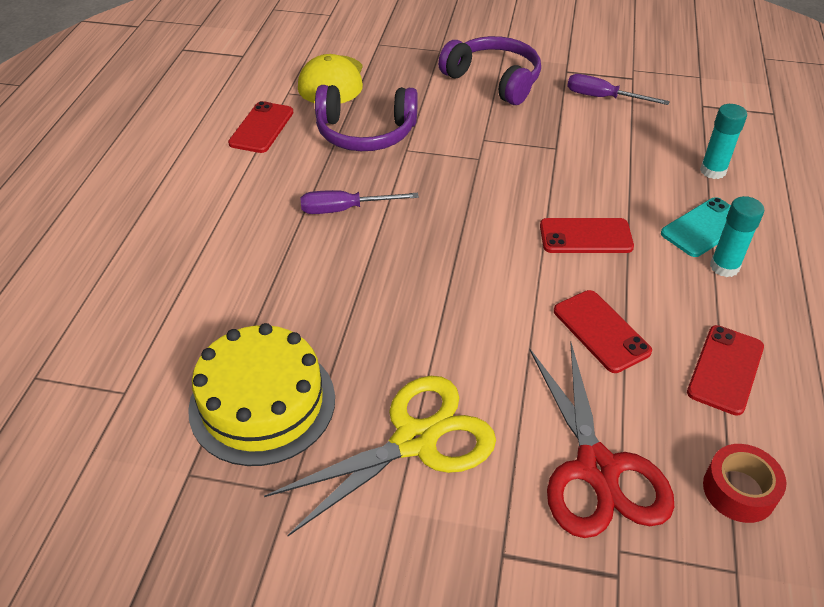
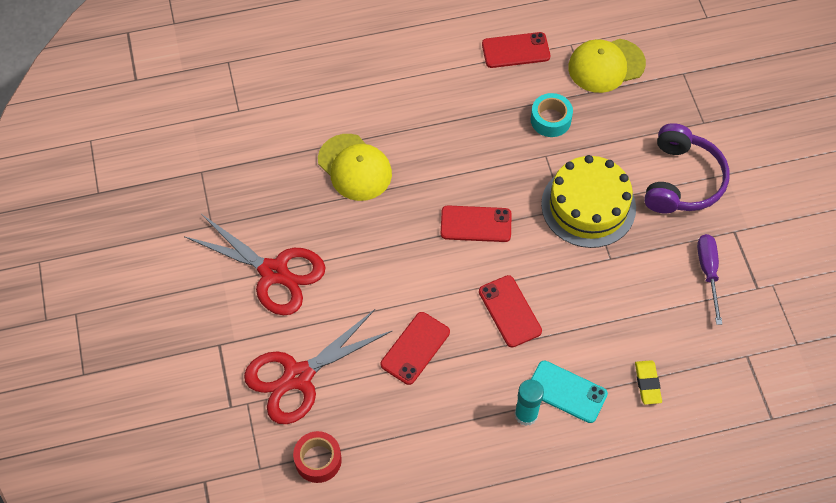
camera: 65 degrees right, 15 degrees up
yellow cake [188,323,335,466] -> yellow cake moved to [541,155,636,248]
yellow scissors [264,376,496,536] -> red scissors [184,214,326,315]
purple screwdriver [300,190,419,214] -> none
purple headphones [315,85,418,151] -> turquoise tape [531,93,573,137]
red phone [687,325,764,416] -> red phone moved to [441,205,512,242]
turquoise glue stick [700,104,747,179] -> yellow eraser [635,360,662,404]
none -> yellow cap [318,134,392,201]

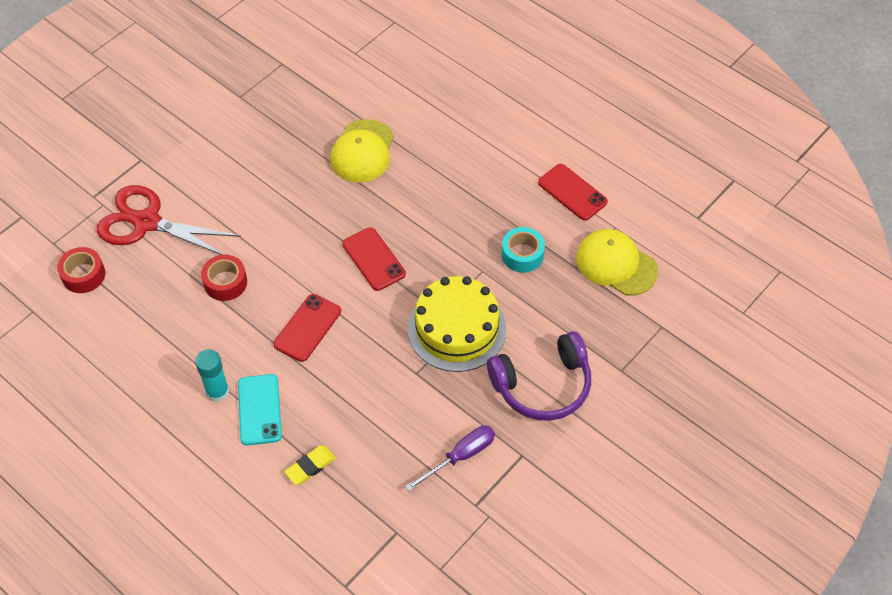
camera: 55 degrees right, 5 degrees down
red scissors [184,214,326,315] -> none
red phone [381,312,450,385] -> red tape [201,255,247,301]

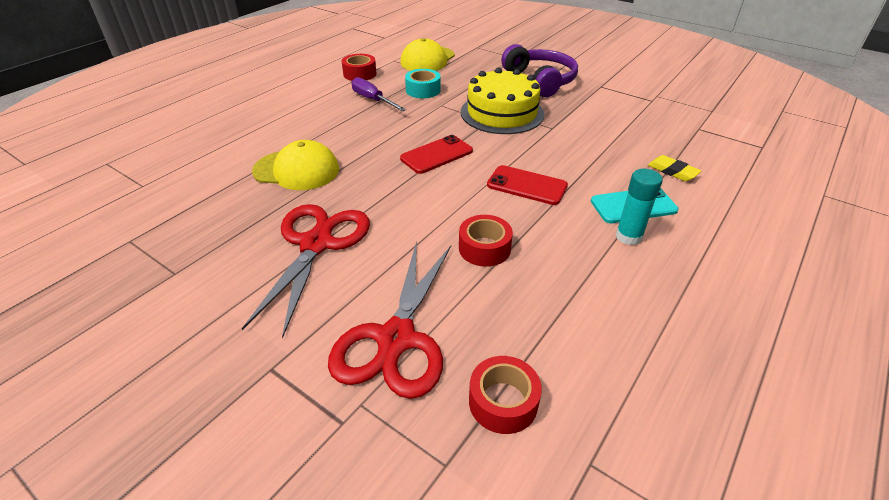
camera: 95 degrees left, 15 degrees down
purple screwdriver [405,425,495,491] -> purple screwdriver moved to [352,77,406,111]
red phone [538,164,608,221] -> red tape [342,54,376,81]
none -> red scissors [242,204,370,339]

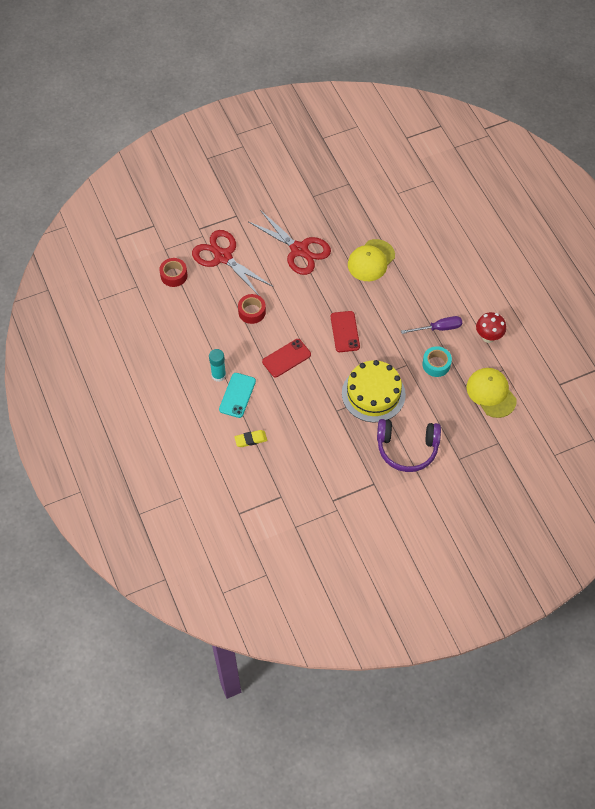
camera: 120 degrees right, 20 degrees up
red tape [342,54,376,81] -> red mushroom [476,312,506,343]

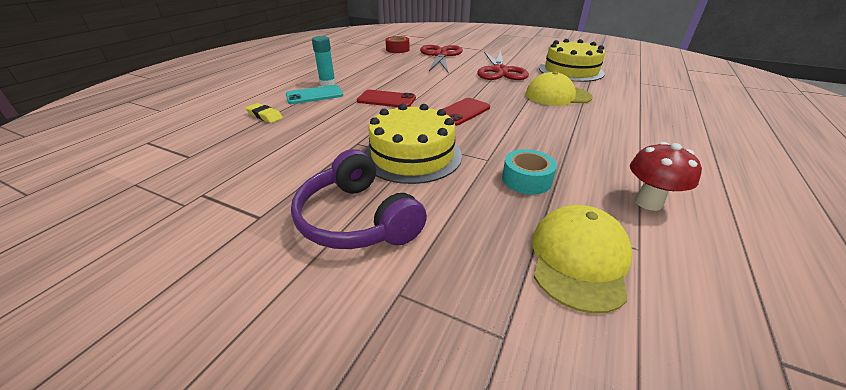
camera: 50 degrees right, 25 degrees down
red tape [238,294,266,324] -> none
purple screwdriver [401,316,462,334] -> none
none -> yellow cake [539,39,605,82]

